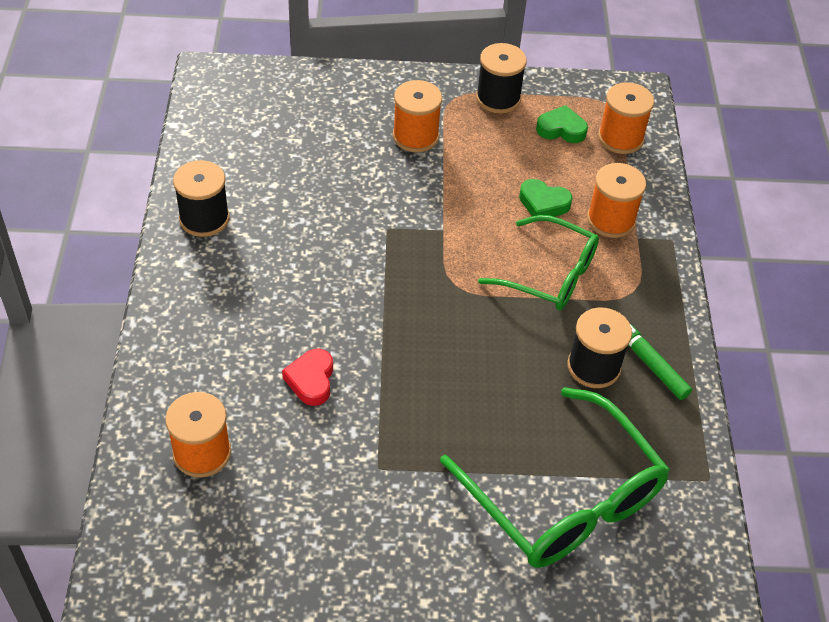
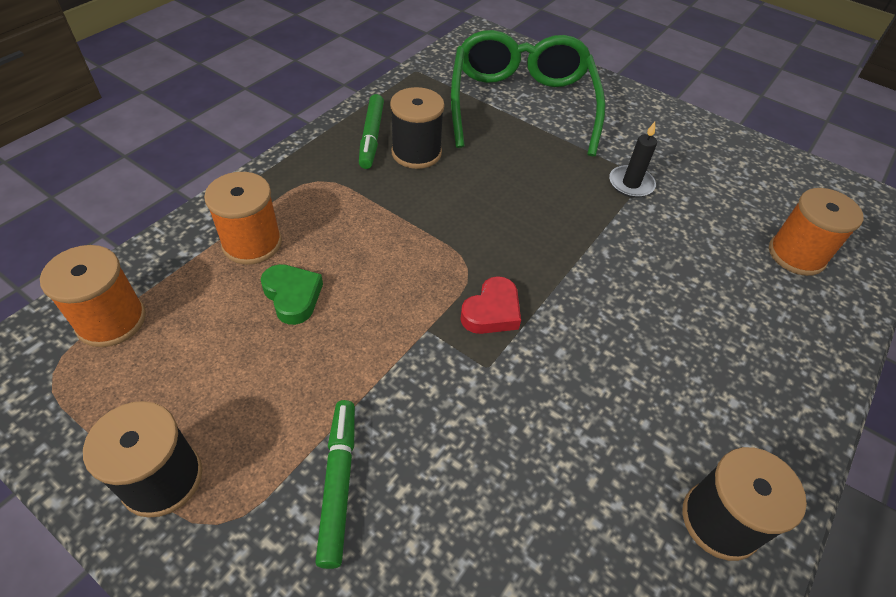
camera: 145 degrees left, 0 degrees up
red heart [282,349,333,406] -> red heart moved to [460,276,521,334]
orange spool [393,80,442,152] -> green marker [315,400,355,569]
green glasses [478,215,599,310] -> none
green heart [536,105,588,143] -> none
none -> black candle [609,122,657,198]

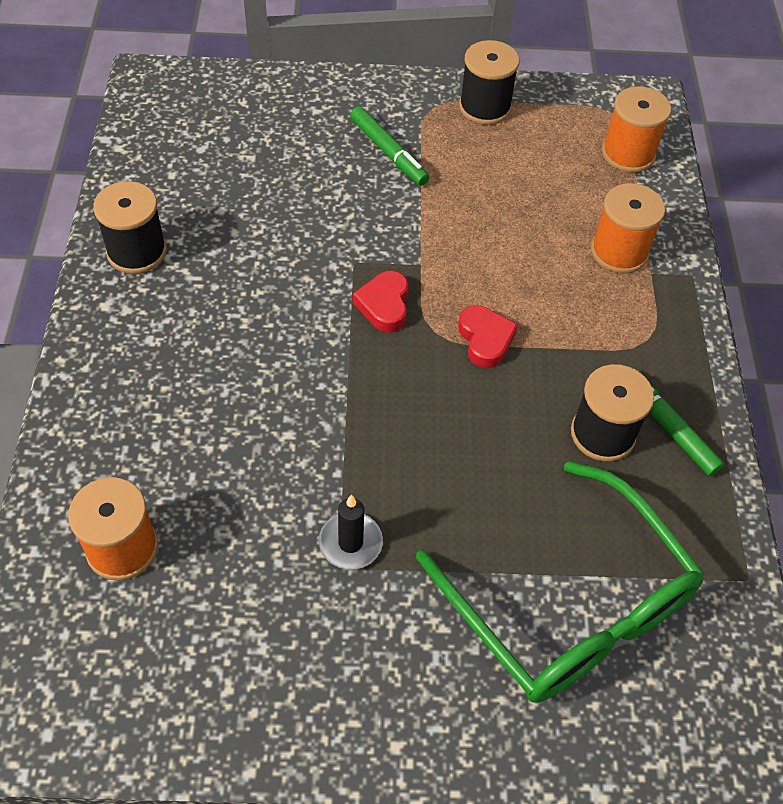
camera: 145 degrees right, 5 degrees up
green heart [261,264,323,325] -> none
none -> red heart [458,305,518,368]

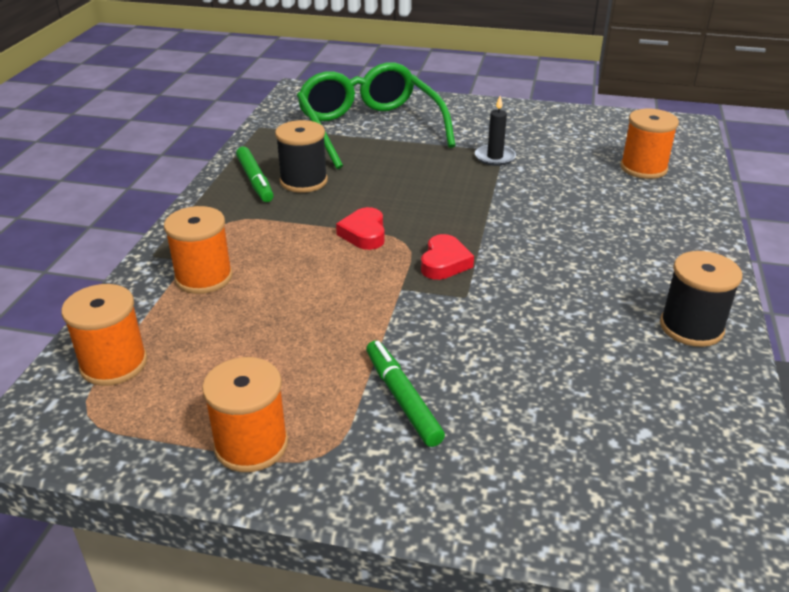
camera: 165 degrees left, 20 degrees down
black spool [459,40,519,125] -> orange spool [202,357,288,472]

